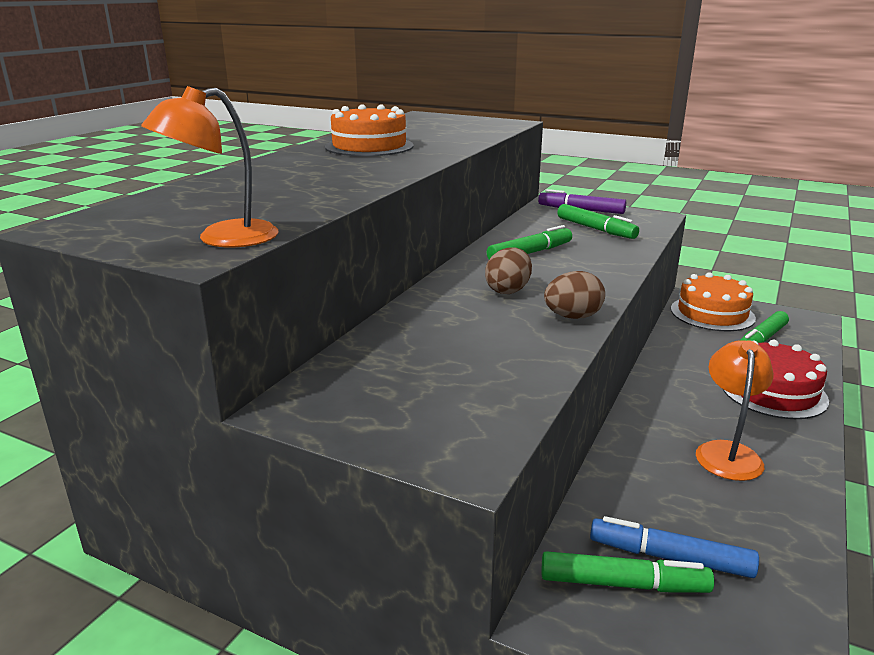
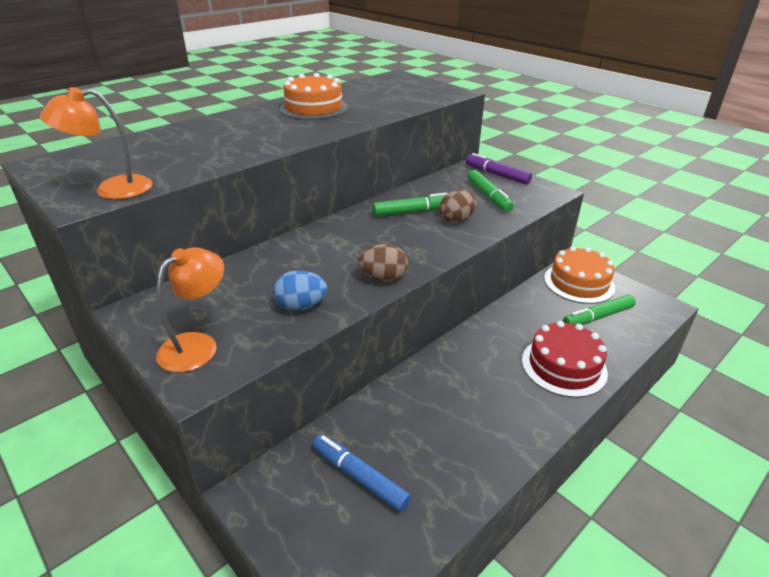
camera: 20 degrees right, 10 degrees up
brown egg [485,247,532,294] -> brown egg moved to [440,190,477,223]
green marker [542,551,714,593] -> none
orange lamp [696,340,774,481] -> orange lamp moved to [156,247,224,372]
none -> blue egg [273,270,327,311]

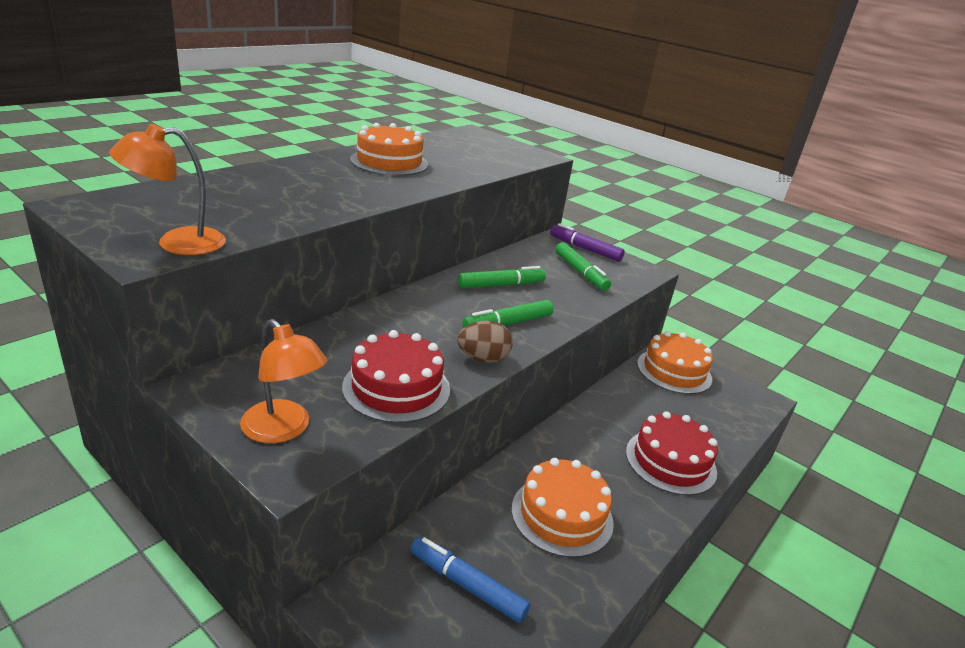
camera: 10 degrees left, 5 degrees down
orange lamp [156,247,224,372] -> orange lamp turned 105 degrees clockwise [240,319,327,443]
blue egg [273,270,327,311] -> red cake [342,330,450,423]
brown egg [440,190,477,223] -> none
green marker [563,295,636,325] -> green marker moved to [463,300,554,328]
none -> orange cake [511,458,614,558]

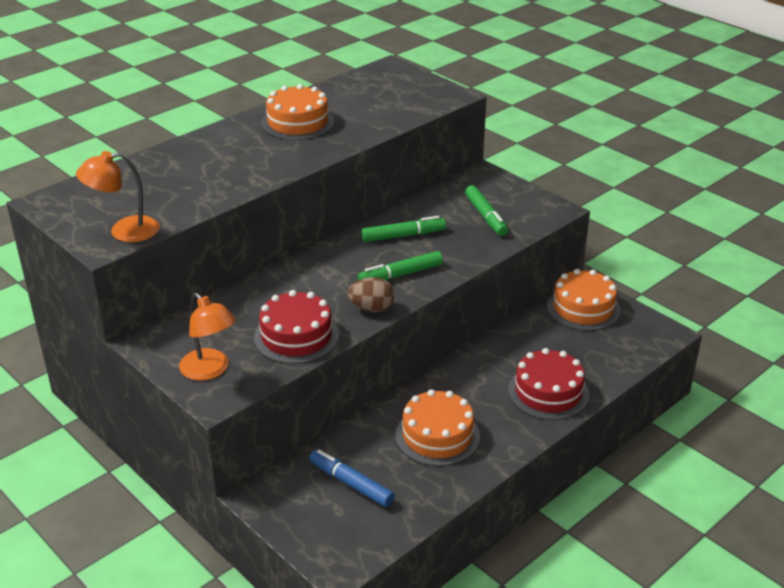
camera: 10 degrees right, 5 degrees up
purple marker [550,223,625,262] -> none

